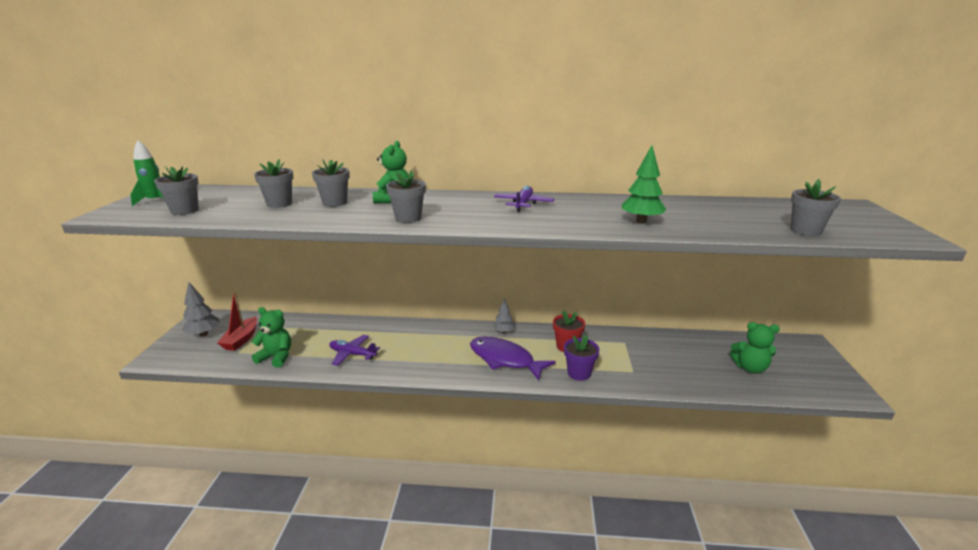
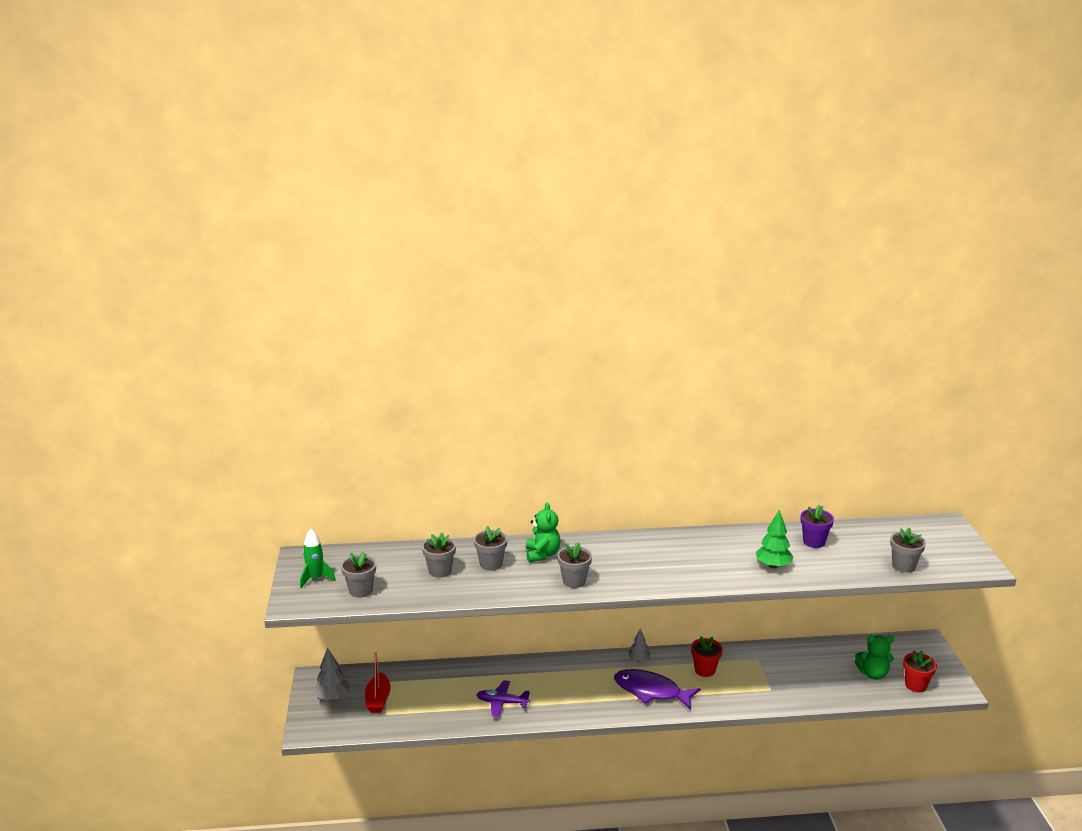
camera: 10 degrees left, 0 degrees up
green teddy bear [252,307,291,368] -> none
purple plane [494,186,554,212] -> none
purple flower pot [564,335,599,381] -> purple flower pot moved to [800,505,834,548]
none -> red flower pot [903,651,937,692]

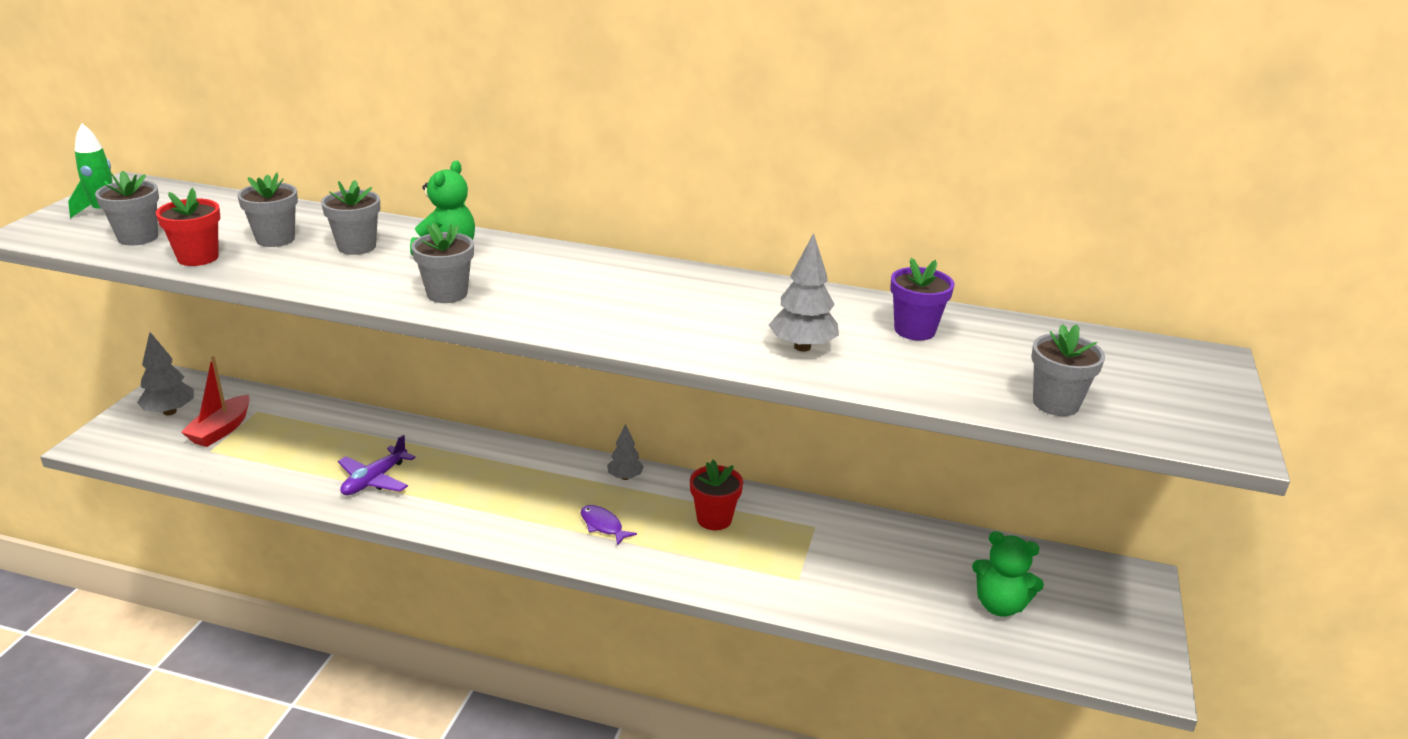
camera: 20 degrees right, 5 degrees up
purple plane [476,680,530,717] -> purple plane turned 90 degrees counterclockwise [338,435,416,495]
purple fish [614,669,700,710] -> purple fish [581,505,637,546], size x0.47
green tree [756,510,793,568] -> grey tree [769,233,839,352]
red flower pot [903,651,937,692] -> red flower pot moved to [156,188,221,266]

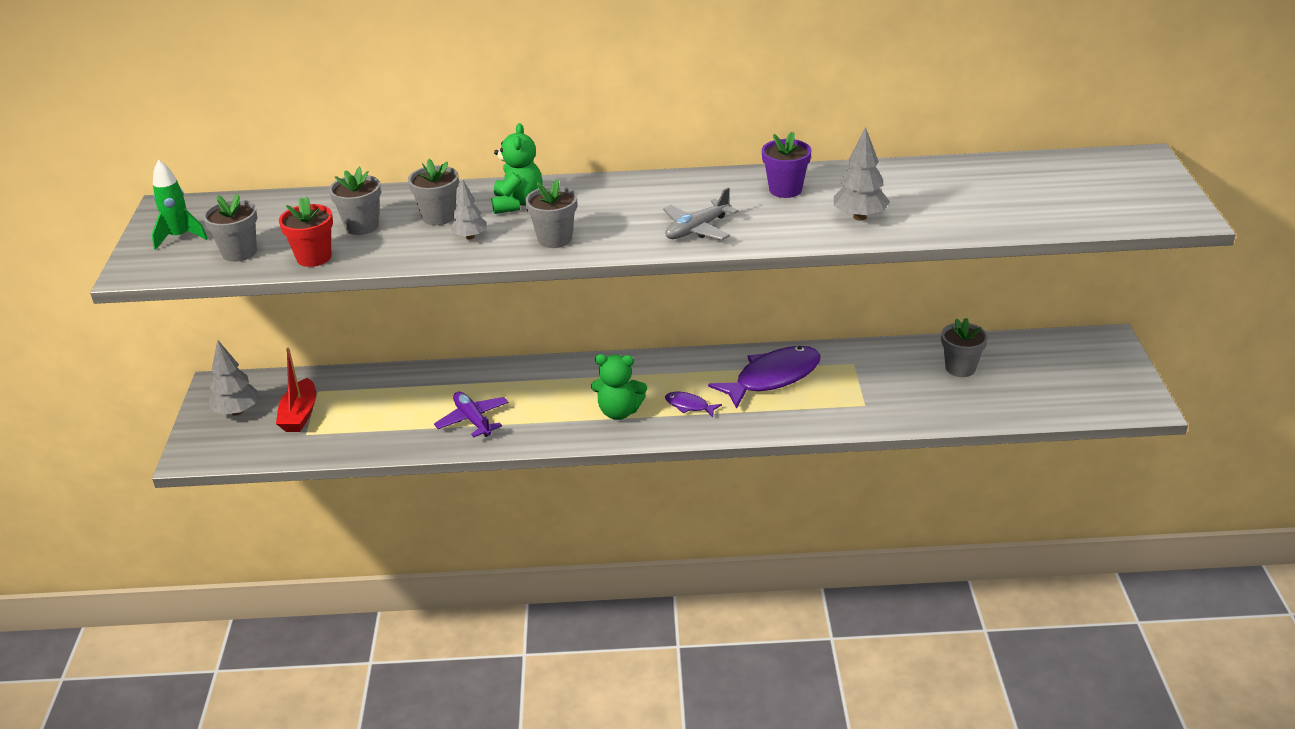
camera: 15 degrees left, 5 degrees up
purple plane [338,435,416,495] -> purple plane turned 135 degrees clockwise [434,392,509,437]
grey tree [607,424,644,480] -> grey tree moved to [450,179,487,239]
red flower pot [690,460,743,530] -> purple fish [708,346,821,409]
purple flower pot [890,258,954,341] -> purple flower pot moved to [762,132,812,198]
green teddy bear [972,531,1044,617] -> green teddy bear moved to [591,354,647,420]
grey flower pot [1031,324,1105,416] -> grey flower pot moved to [941,318,988,377]
none -> grey plane [663,188,738,240]

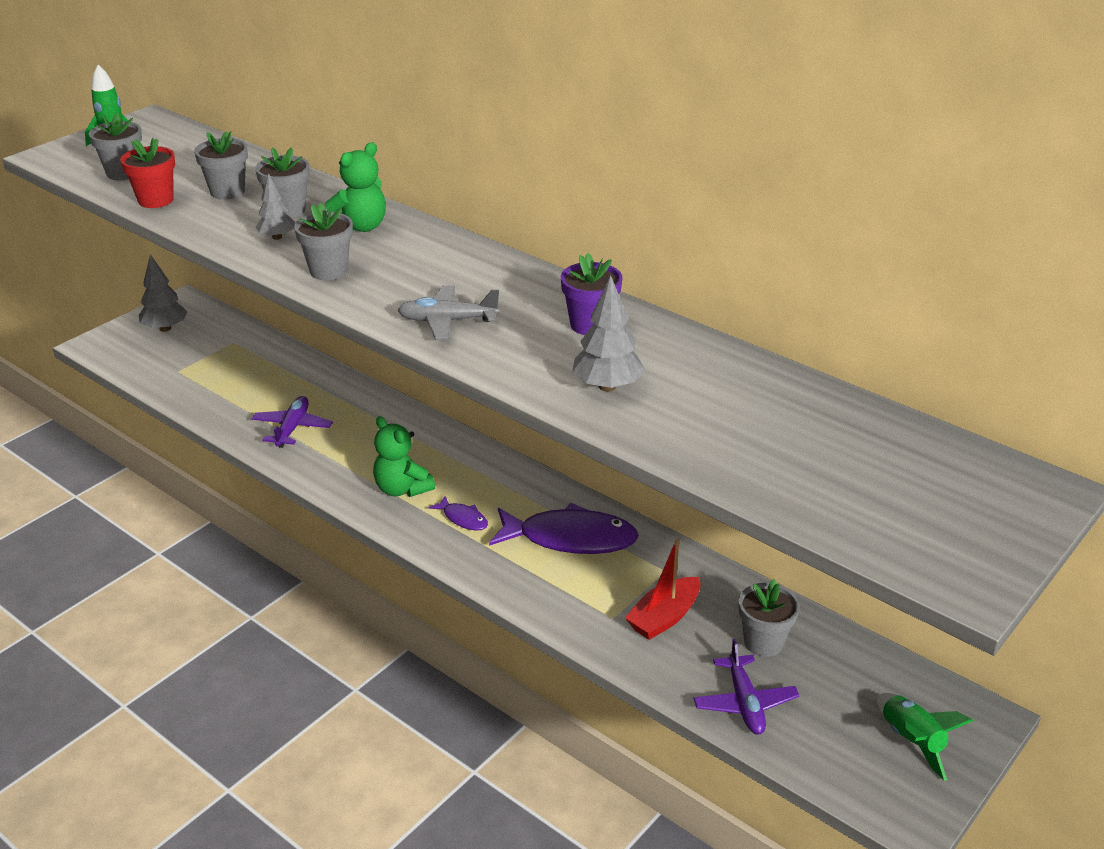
camera: 40 degrees right, 0 degrees up
red boat [276,348,316,432] -> red boat moved to [625,539,701,640]
purple fish [665,392,722,417] -> purple fish turned 150 degrees clockwise [428,496,488,531]
none -> purple plane [693,639,799,735]
none -> green rocket [877,693,973,781]

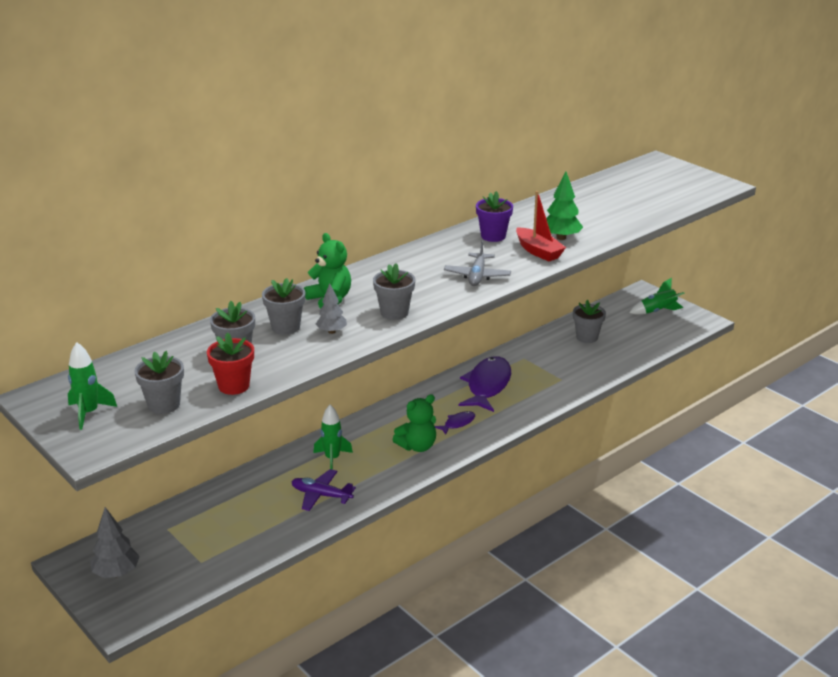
camera: 80 degrees left, 5 degrees down
grey tree [572,275,645,391] -> green tree [546,171,583,240]
red boat [625,539,701,640] -> red boat moved to [516,191,566,261]
purple plane [693,639,799,735] -> none
none -> green rocket [313,405,353,470]

